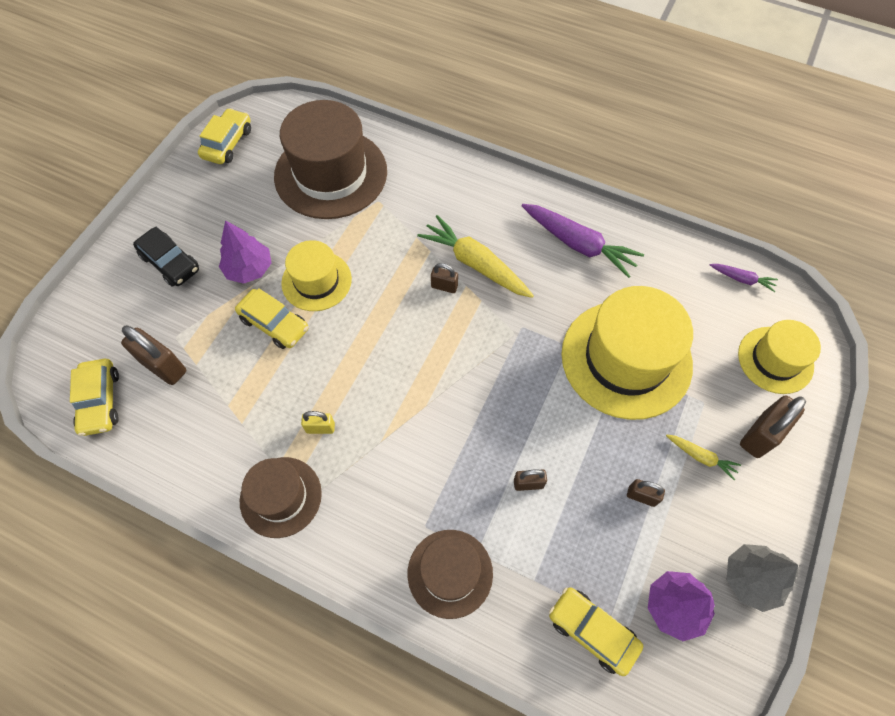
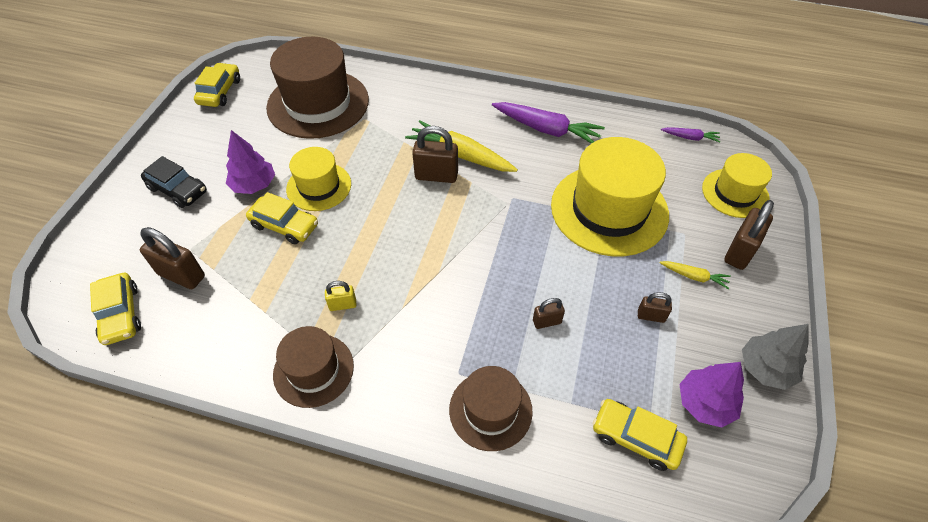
camera: 10 degrees left, 10 degrees down
brown padlock [431,263,458,293] -> brown padlock [412,126,458,183], size x1.80

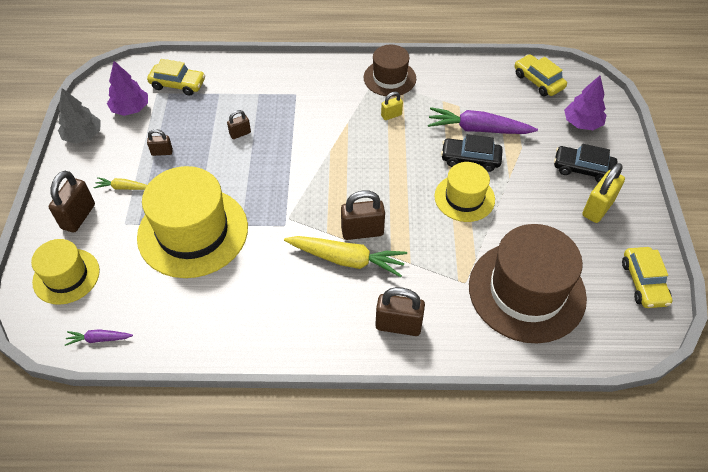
camera: 165 degrees right, 0 degrees up
brown padlock [140,227,205,289] -> brown padlock moved to [375,287,425,336]
purple tree [226,130,275,194] -> purple tree moved to [564,76,607,130]
yellow car [246,192,318,244] -> black car [441,134,503,172]
brown hat [449,366,533,451] -> none
purple carrot [492,102,605,144] -> purple carrot moved to [428,107,538,134]
none -> yellow padlock [582,163,625,223]

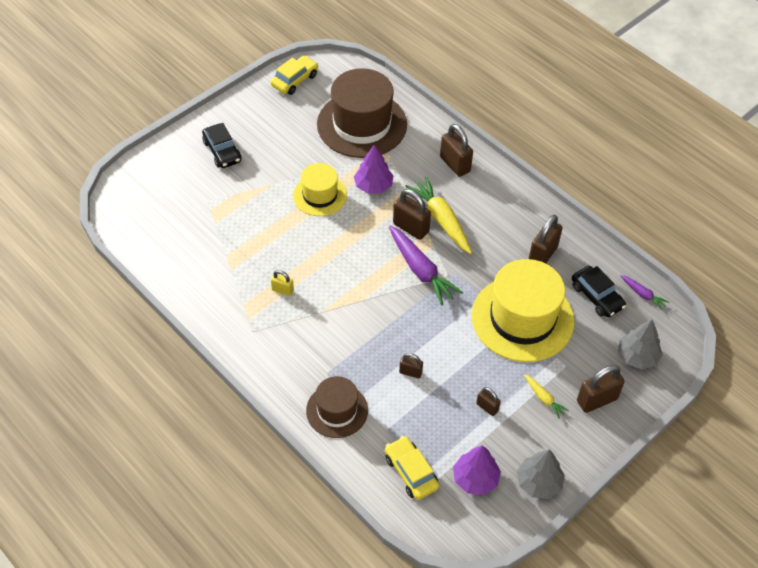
camera: 135 degrees left, 0 degrees up
yellow hat [31,239,100,305] -> grey tree [618,319,663,369]
brown hat [364,45,416,97] -> brown hat moved to [306,376,368,438]
purple carrot [428,107,538,134] -> purple carrot moved to [389,226,463,306]
black car [441,134,503,172] -> black car moved to [572,266,626,317]
yellow car [514,54,567,96] -> none
purple tree [564,76,607,130] -> purple tree moved to [354,145,394,194]
yellow padlock [582,163,625,223] -> none
none -> brown padlock [529,215,563,264]

